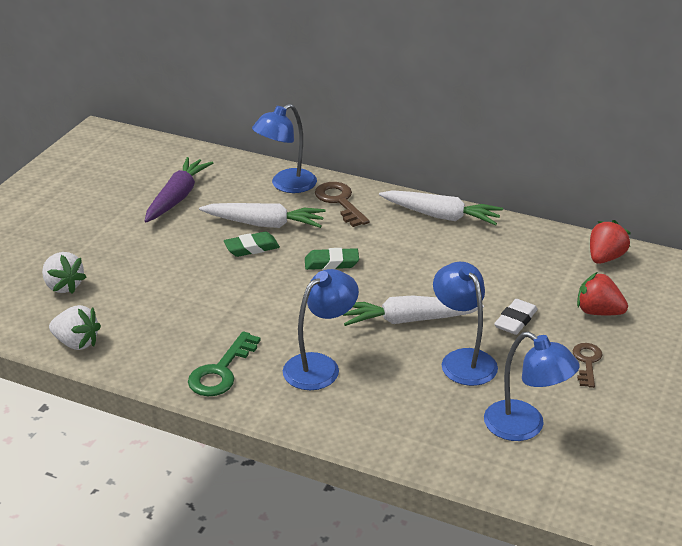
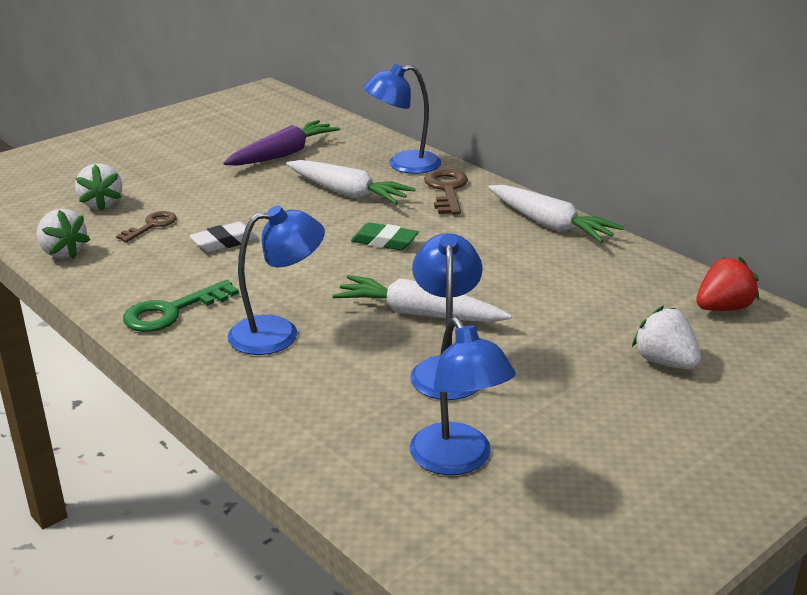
camera: 25 degrees right, 5 degrees down
green eraser [224,232,280,257] -> none
white eraser [494,299,538,335] -> white eraser moved to [189,222,259,252]
brown key [573,343,603,388] -> brown key moved to [116,211,177,242]
red strawberry [577,272,628,315] -> white strawberry [632,306,701,370]

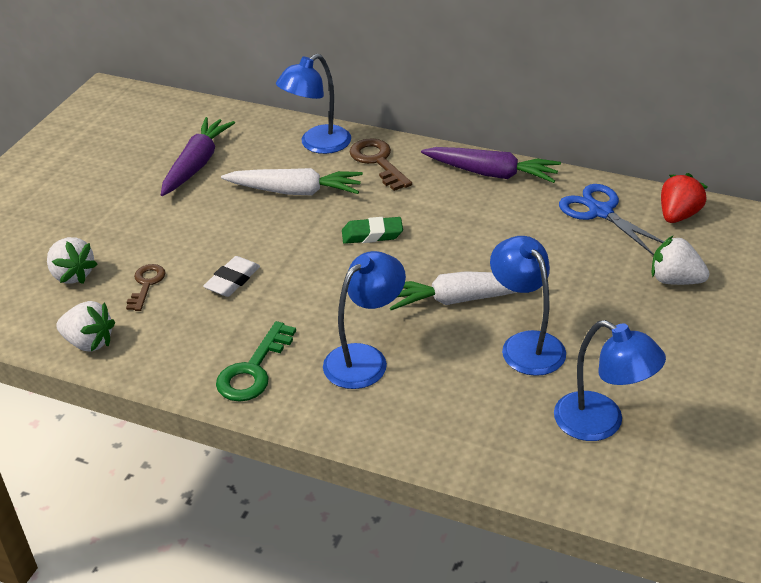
camera: 25 degrees left, 10 degrees up
white carrot [488,185,624,243] -> purple carrot [421,147,561,183]
none -> blue scissors [559,184,664,256]

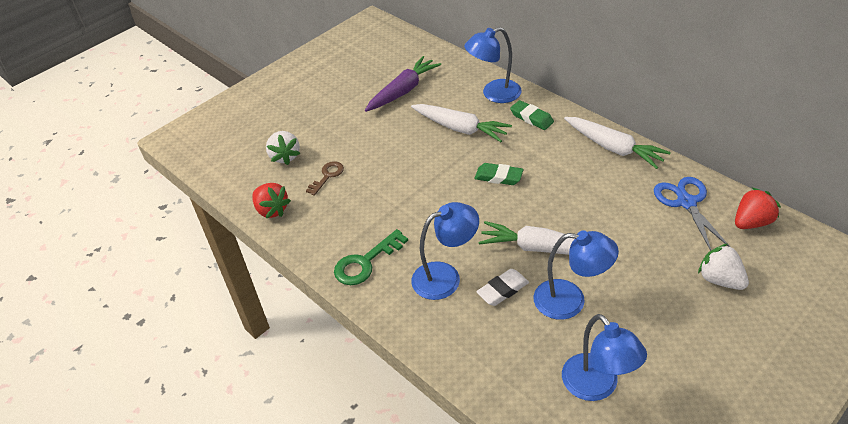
camera: 25 degrees right, 5 degrees up
white strawberry [56,301,115,352] -> red strawberry [252,183,291,218]
white eraser [203,256,260,297] -> white eraser moved to [476,269,529,306]
brown key [349,138,412,191] -> green eraser [510,100,554,130]
purple carrot [421,147,561,183] -> white carrot [564,117,671,169]
blue lamp [490,236,566,376] -> blue lamp turned 105 degrees clockwise [533,230,619,320]

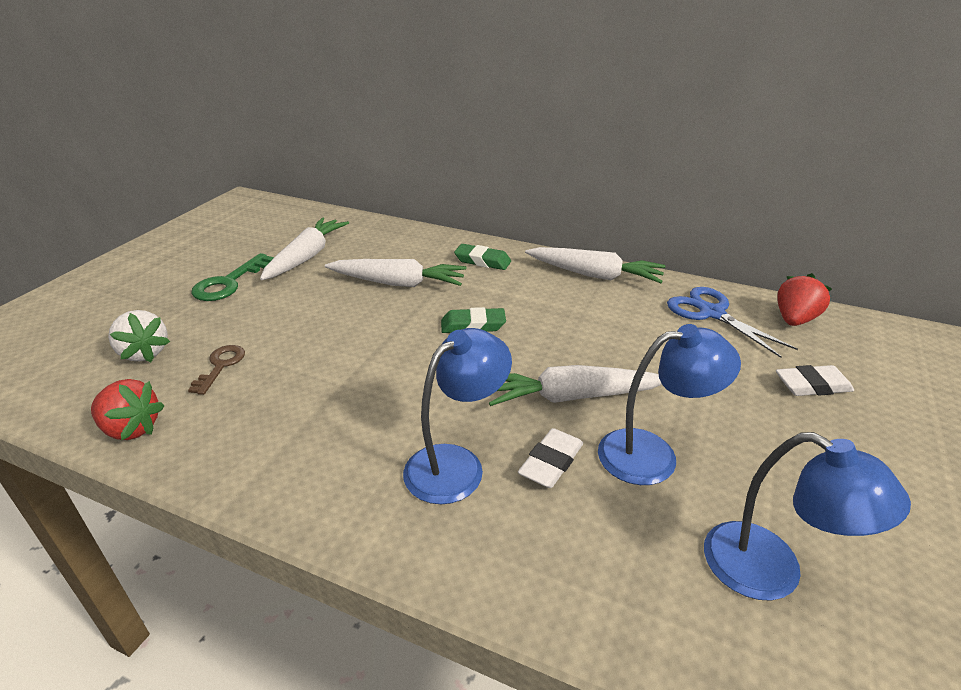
camera: 25 degrees left, 10 degrees down
green key [334,229,408,285] -> green key moved to [191,253,274,301]
purple carrot [365,56,441,112] -> white carrot [260,218,349,280]
blue lamp [464,27,522,103] -> none
white strawberry [698,244,749,290] -> white eraser [776,365,854,396]

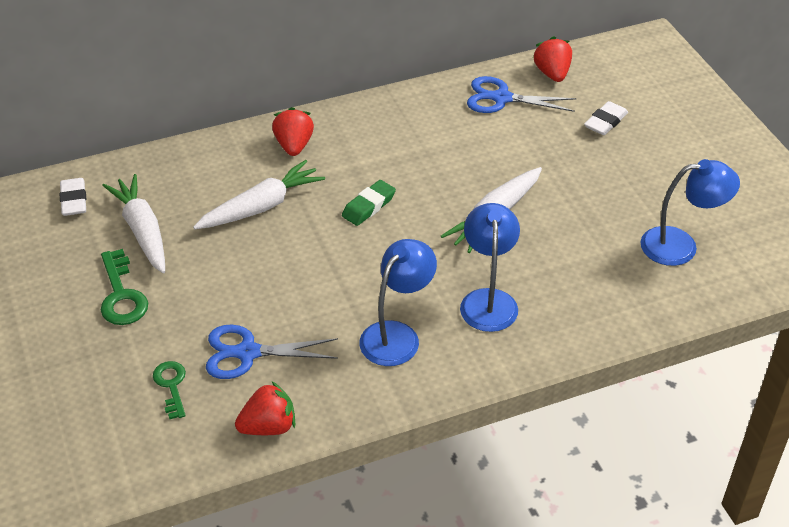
camera: 45 degrees left, 10 degrees up
white strawberry [108,310,170,362] -> green key [153,361,186,419]
brown key [188,345,245,395] -> blue scissors [206,325,338,379]
green eraser [454,244,511,270] -> red strawberry [272,107,314,156]
white eraser [518,428,583,488] -> white eraser moved to [59,178,86,216]
white carrot [525,247,666,283] -> none
blue lamp [598,324,741,485] -> blue lamp moved to [359,239,437,366]

